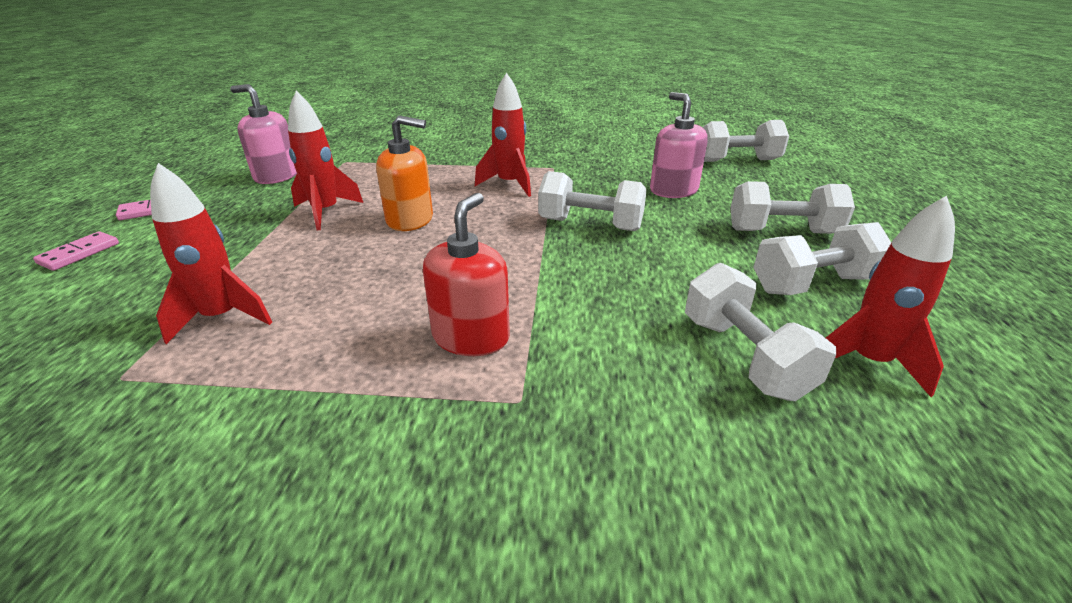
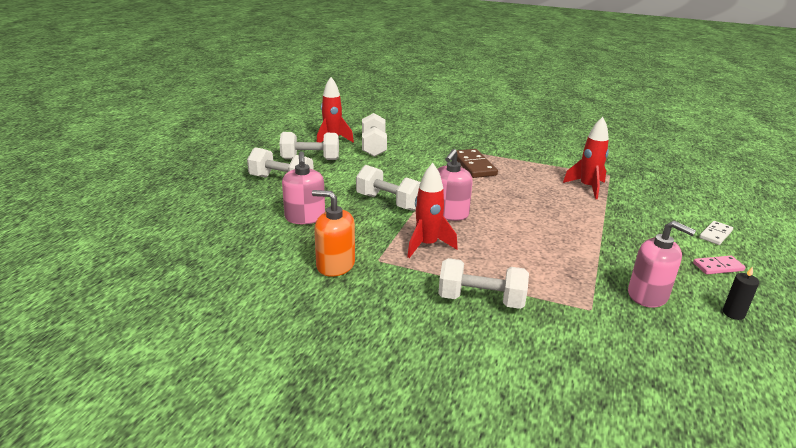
camera: 165 degrees left, 5 degrees down
pink domino [33,231,119,271] -> white domino [699,221,733,245]
red rocket [288,91,363,230] -> none
orange soap dispenser [376,115,433,231] -> orange soap dispenser moved to [312,190,355,277]
red soap dispenser [423,193,510,356] -> brown domino [456,149,498,178]
white dumbbell [702,120,789,162] -> white dumbbell moved to [438,258,529,309]
none -> pink soap dispenser [438,149,473,221]
none -> black candle [723,266,759,320]

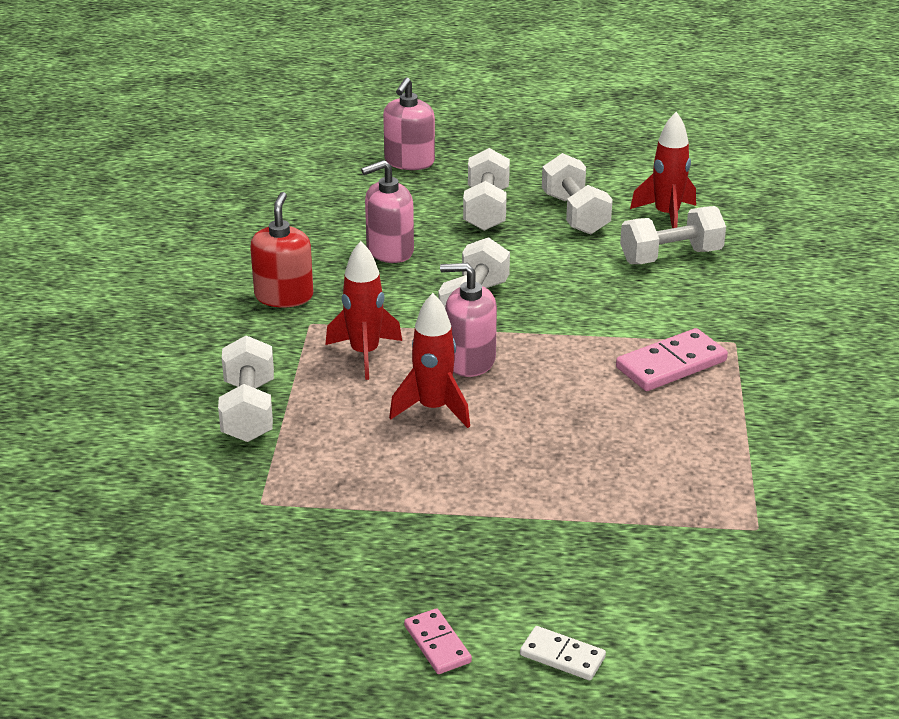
camera: 75 degrees right, 5 degrees up
orange soap dispenser [312,190,355,277] -> red soap dispenser [250,192,313,307]
brown domino [456,149,498,178] -> pink domino [616,328,728,391]
red rocket [563,117,609,199] -> red rocket moved to [389,293,470,428]
pink soap dispenser [628,221,696,307] -> pink soap dispenser moved to [383,77,435,170]
black candle [723,266,759,320] -> none

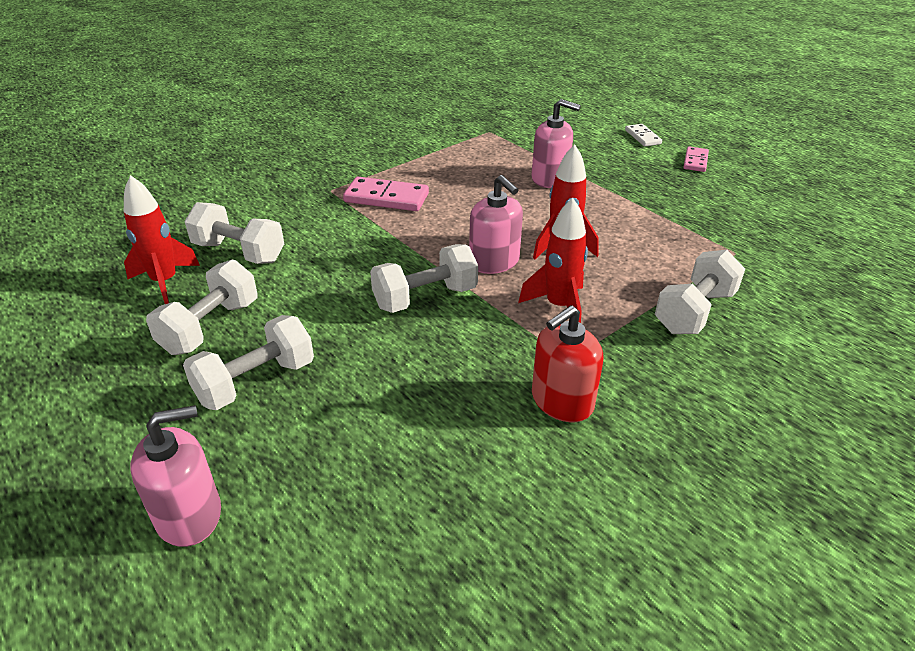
camera: 135 degrees left, 5 degrees up
pink soap dispenser [361,160,414,263] -> pink soap dispenser moved to [532,99,581,188]

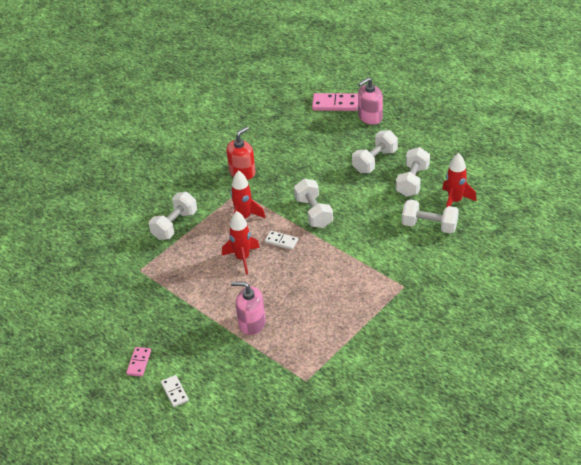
camera: 175 degrees right, 5 degrees up
pink domino [343,177,429,211] -> pink domino moved to [312,93,358,111]
white dumbbell [370,244,478,313] -> white dumbbell turned 75 degrees counterclockwise [294,179,333,228]
pink soap dispenser [469,175,523,274] -> white domino [265,231,298,250]

